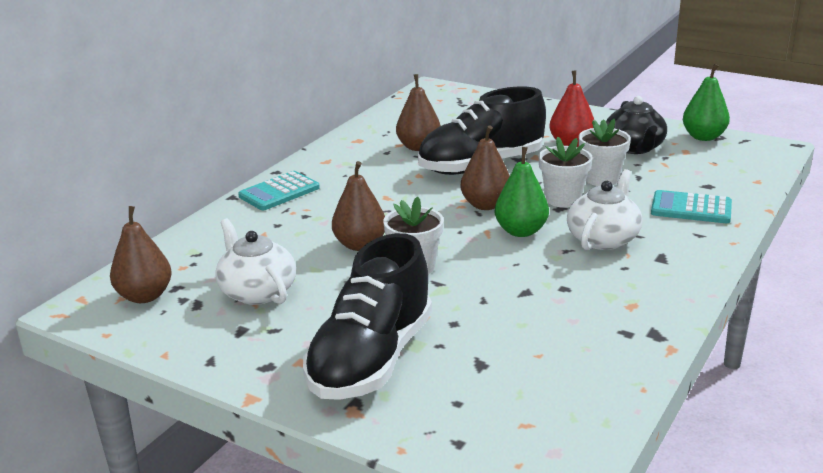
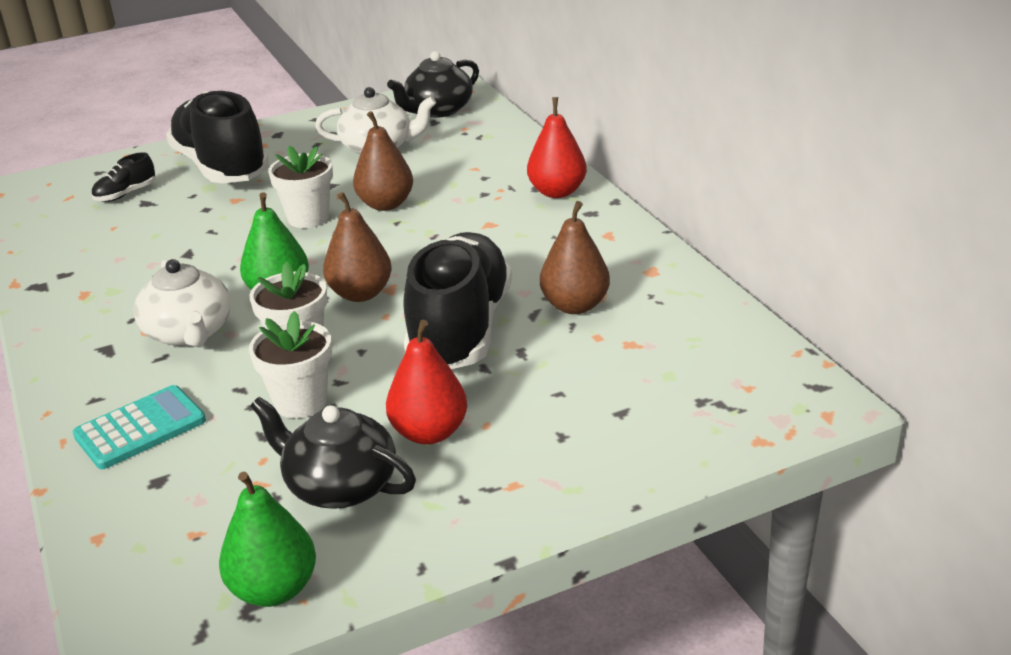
camera: 125 degrees right, 5 degrees up
brown pear [110,206,172,303] -> black teapot [387,51,479,118]
turquoise calculator [238,171,320,210] -> red pear [527,97,587,198]
none -> black shoe [91,152,155,202]

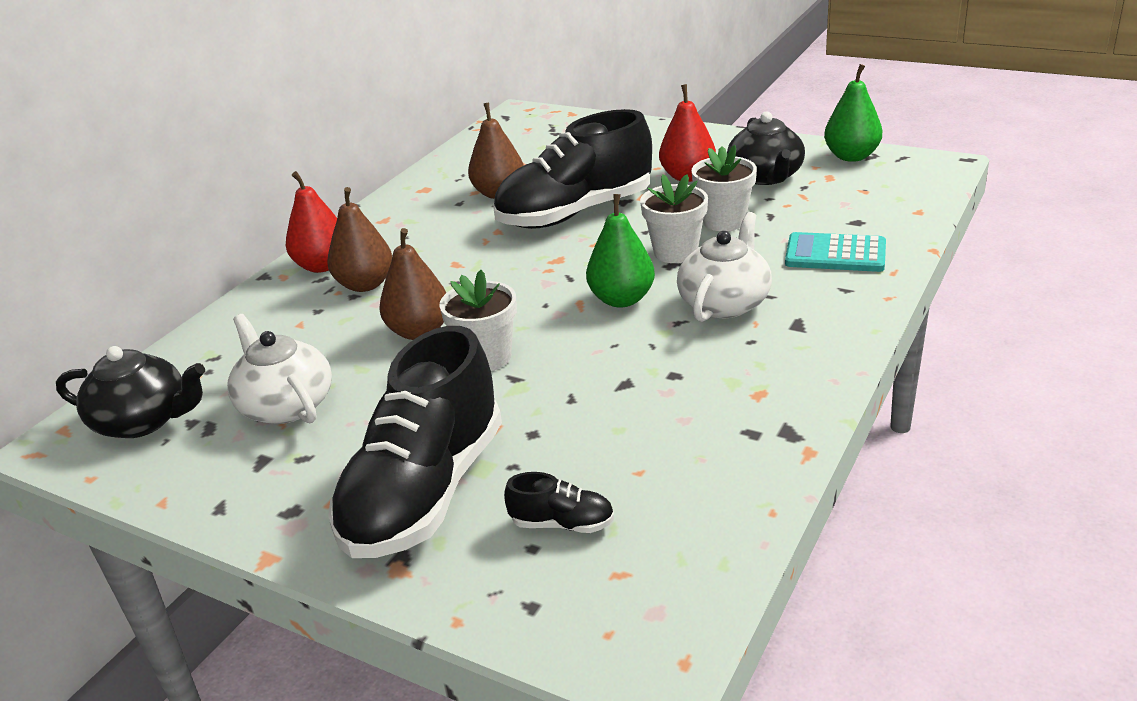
camera: 125 degrees left, 0 degrees up
brown pear [323,192,392,302] -> brown pear moved to [327,187,392,292]

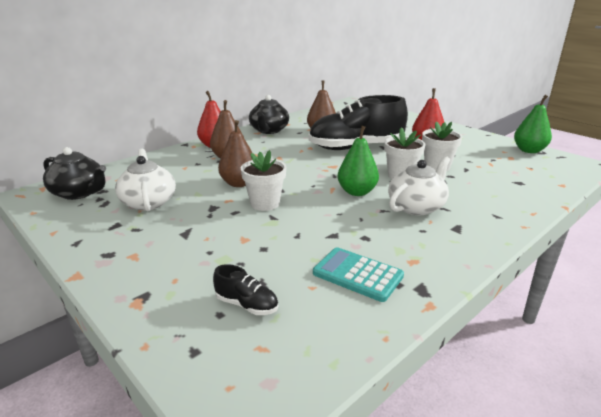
camera: 15 degrees right, 5 degrees down
black shoe [328,326,502,558] -> none
black teapot [727,111,805,185] -> black teapot moved to [249,95,289,134]
turquoise calculator [785,232,886,272] -> turquoise calculator moved to [313,247,404,302]

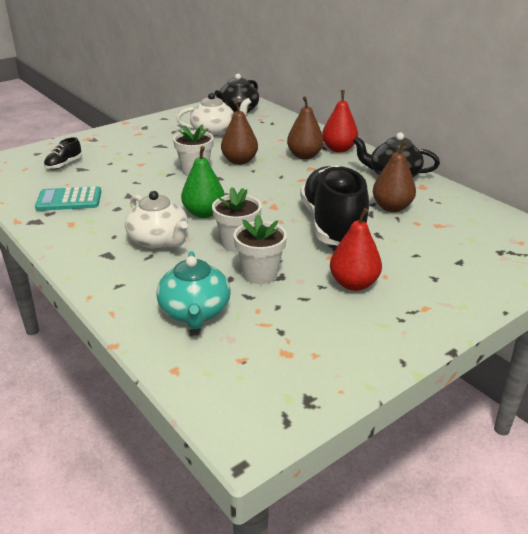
camera: 95 degrees right, 5 degrees up
turquoise calculator [313,247,404,302] -> turquoise calculator turned 135 degrees counterclockwise [35,186,101,211]
green pear [514,95,552,153] -> none
none -> turquoise teapot [156,251,231,329]

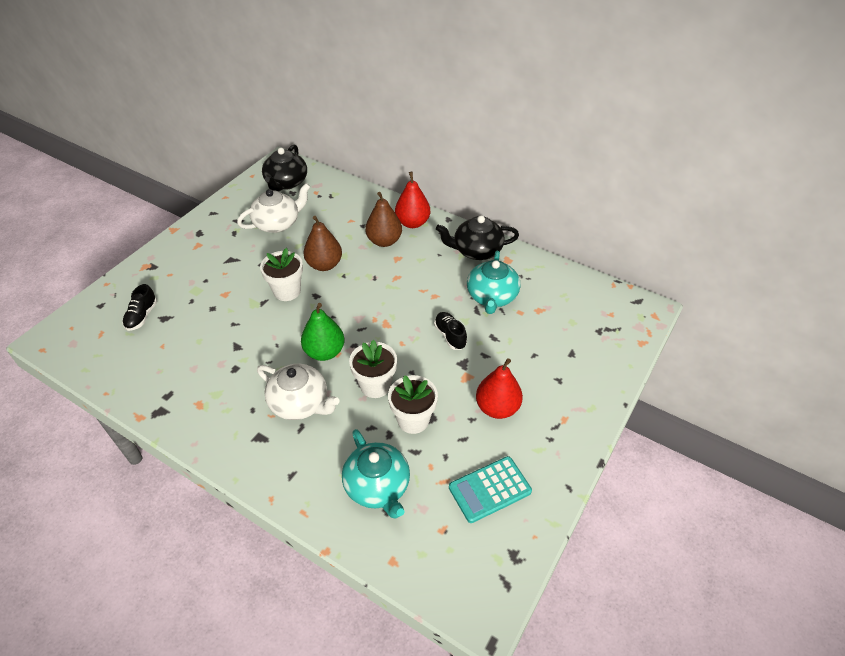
camera: 20 degrees left, 15 degrees up
turquoise calculator [35,186,101,211] -> turquoise calculator moved to [449,456,532,523]
black shoe [300,165,369,246] -> black shoe [434,312,467,350], size x0.40
brown pear [373,141,416,212] -> turquoise teapot [467,251,520,314]

